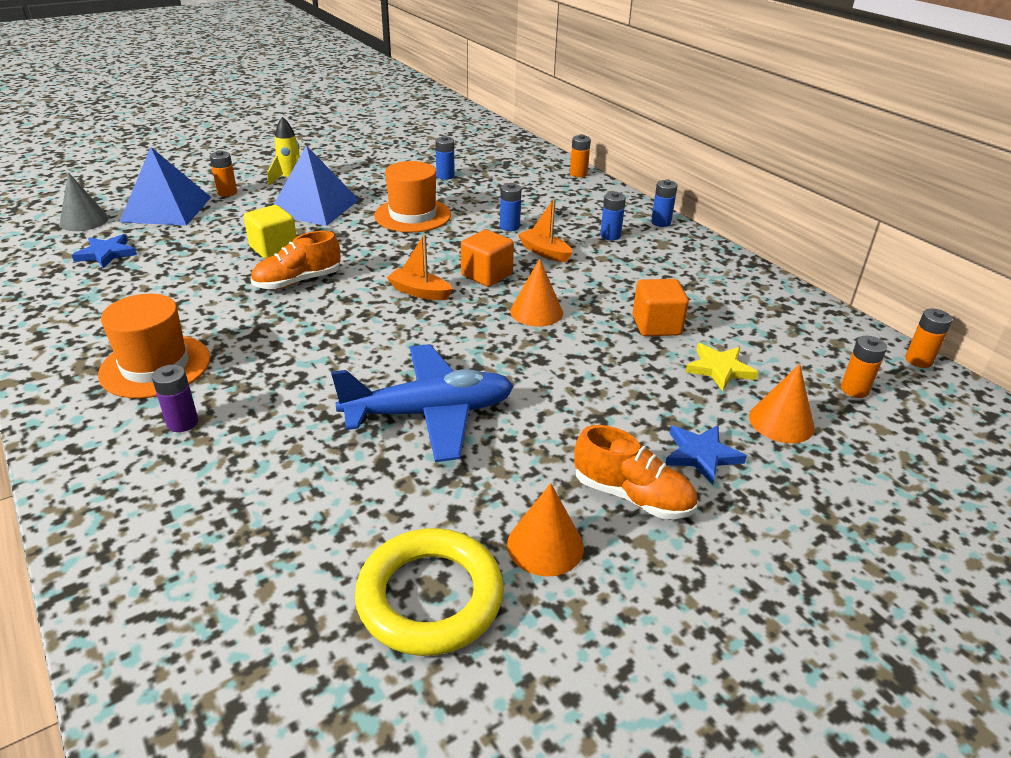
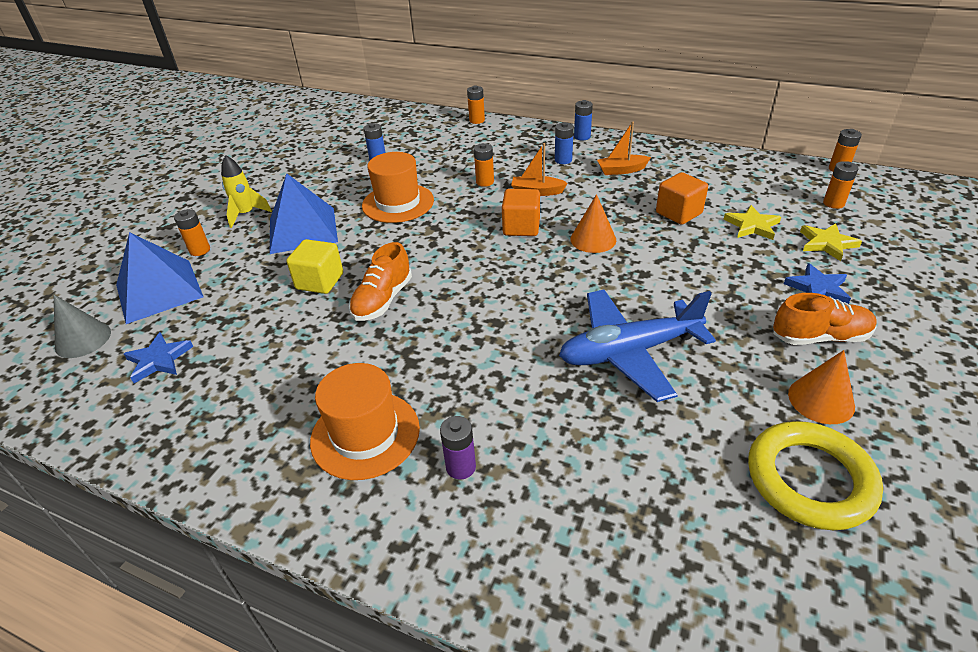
camera: 30 degrees left, 5 degrees up
blue plane [331,344,513,462] -> blue plane turned 150 degrees counterclockwise [559,289,716,402]
orange boat [387,234,453,300] -> orange boat moved to [597,122,651,175]
blue battery [500,183,521,231] -> orange battery [474,143,494,187]
orange cone [749,364,814,443] -> yellow star [800,223,862,261]

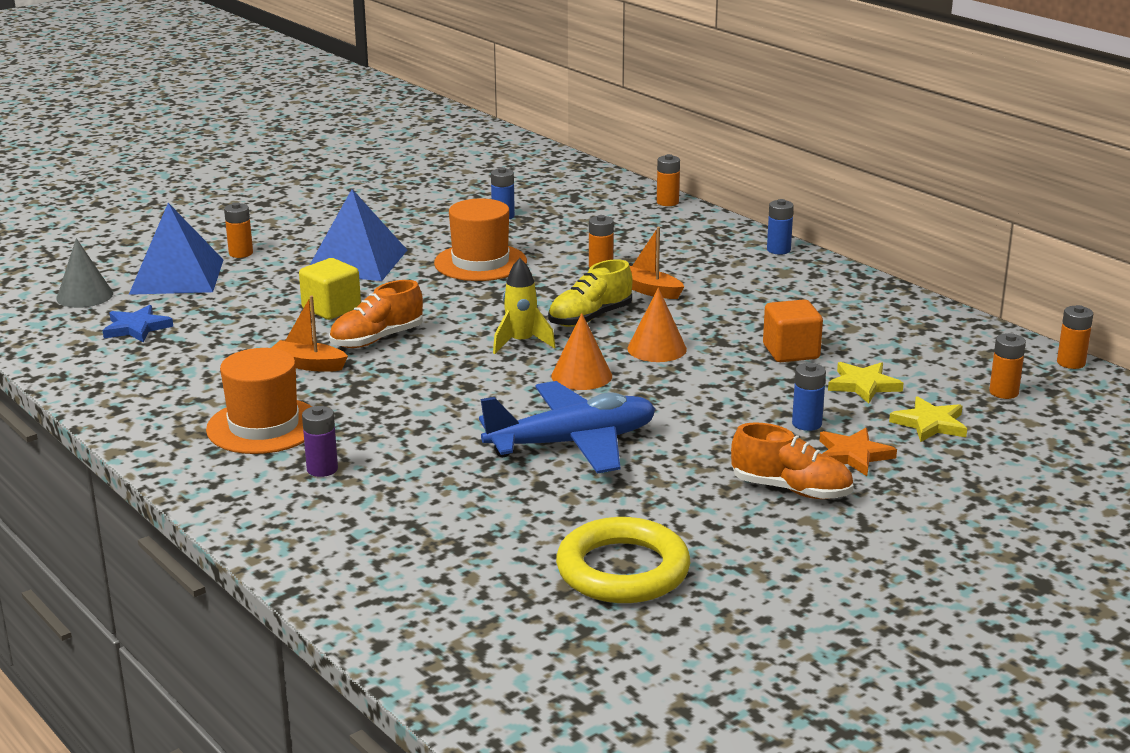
camera: 25 degrees right, 15 degrees down
yellow rocket [221,155,272,228] -> yellow rocket moved to [493,258,556,354]
orange cube [502,189,540,236] -> yellow shoe [548,259,632,327]
blue battery [555,122,574,164] -> blue battery moved to [792,363,826,431]
blue plane [559,289,716,402] -> blue plane turned 150 degrees clockwise [479,381,656,474]
orange boat [597,122,651,175] -> orange boat moved to [272,296,348,372]
blue star [784,263,851,304] -> orange star [820,428,897,476]
orange cone [788,350,855,424] -> orange cone moved to [551,313,612,390]

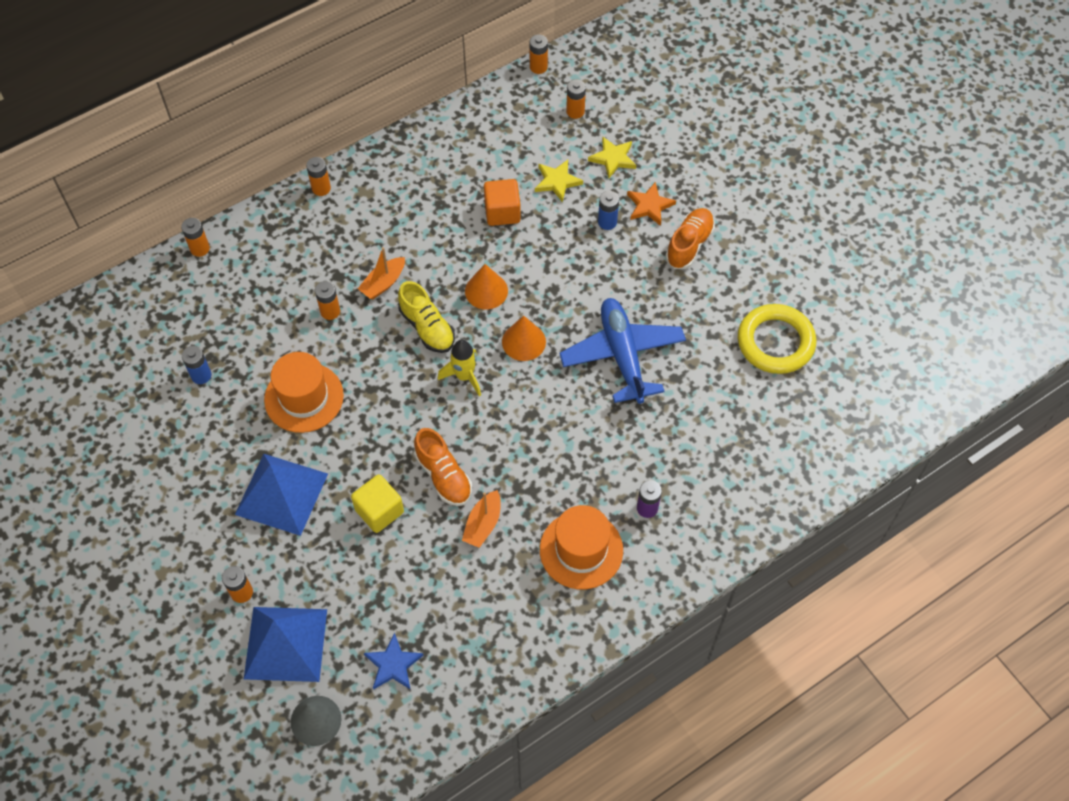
camera: 85 degrees left, 35 degrees up
blue battery [767,199,794,255] -> orange battery [306,157,331,196]

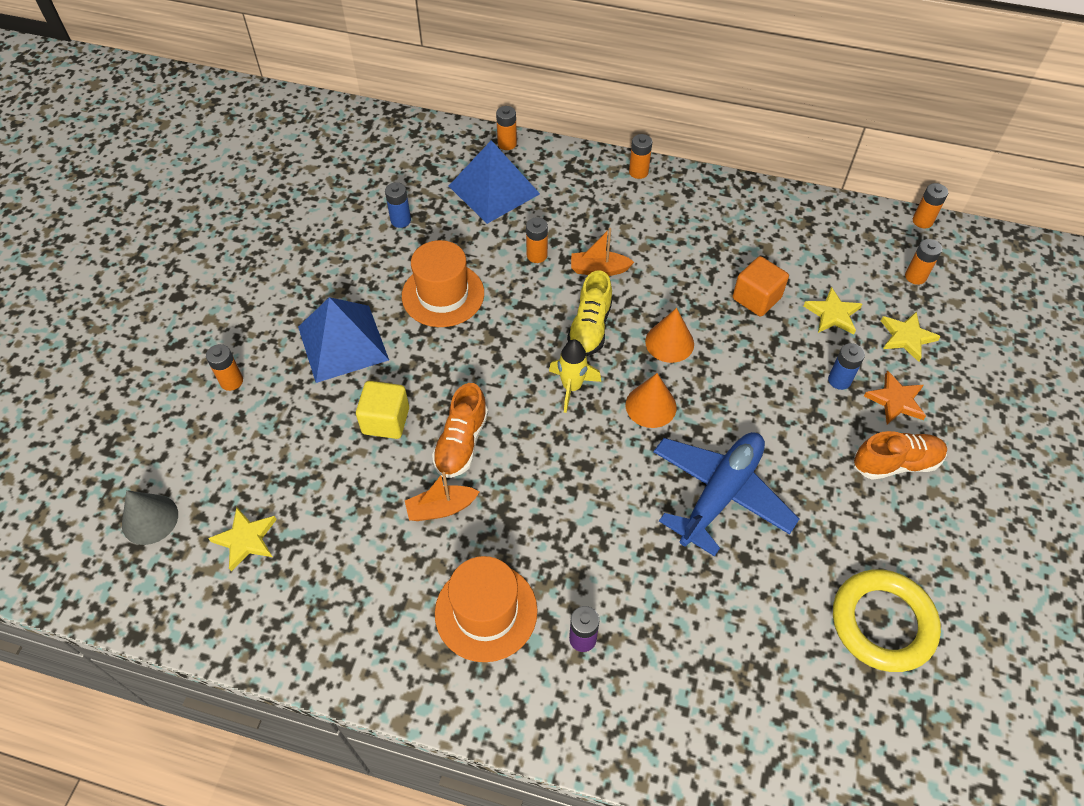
camera: 50 degrees right, 5 degrees down
blue pyramid [244,607,327,682] -> blue pyramid moved to [449,140,540,224]
blue star [364,633,424,690] -> yellow star [208,507,277,572]

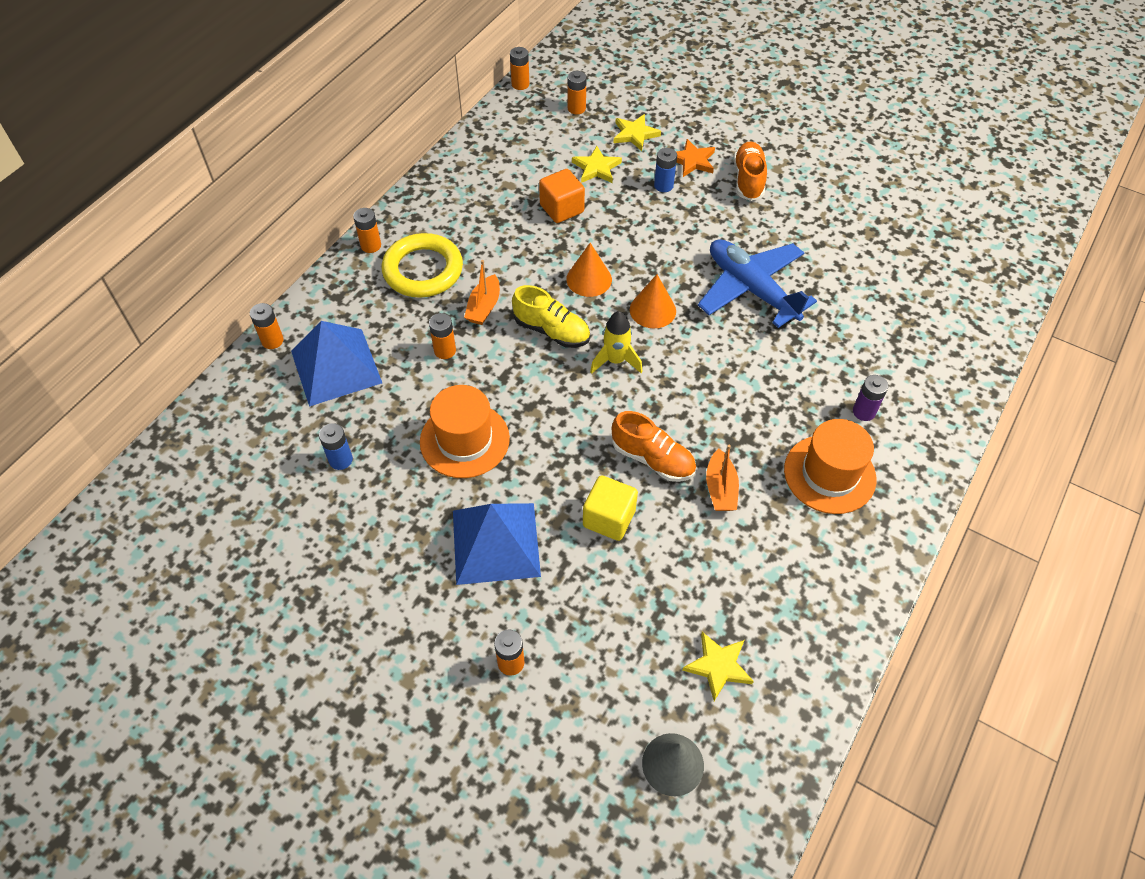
camera: 75 degrees left, 0 degrees up
yellow ring [833,569,941,672] -> yellow ring moved to [382,233,463,298]

